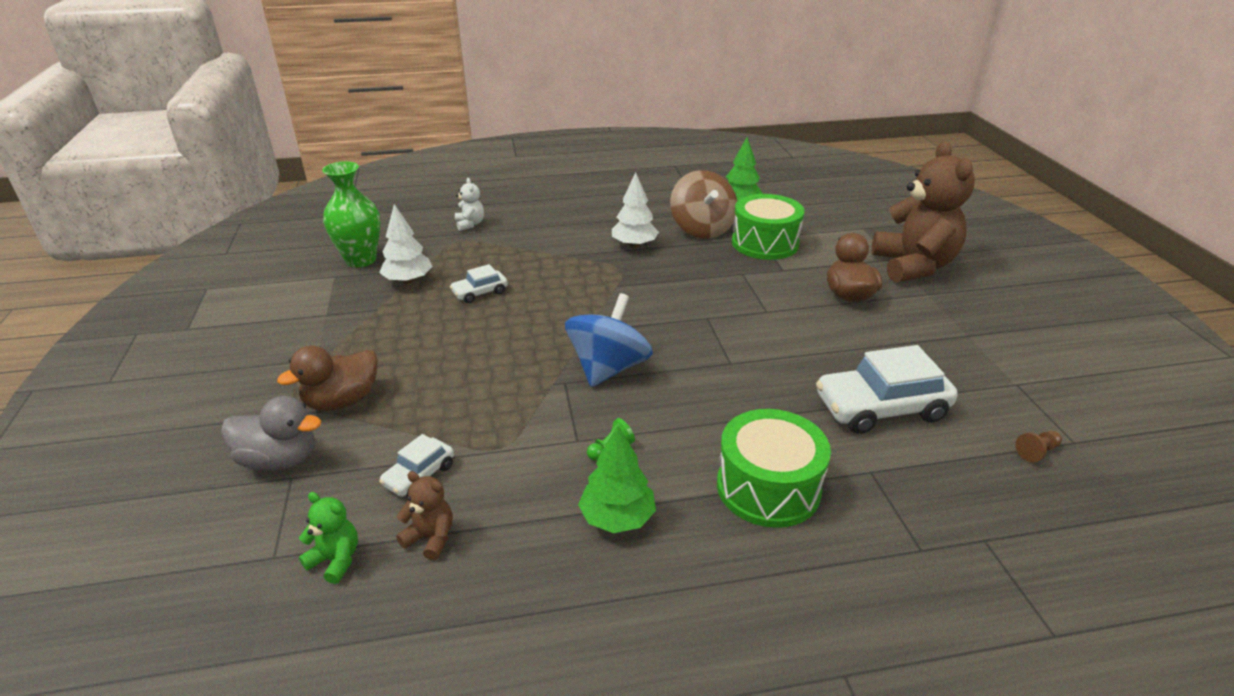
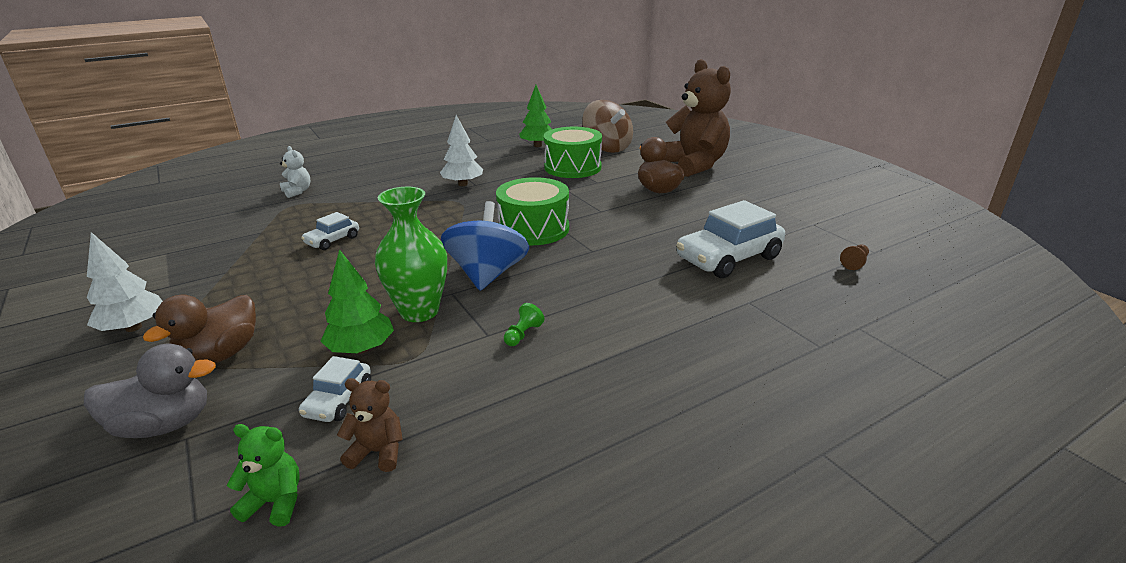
camera: 20 degrees left, 5 degrees down
green vase [322,161,380,267] -> green vase moved to [375,187,447,322]
white tree [379,204,433,284] -> white tree moved to [87,232,163,332]
green tree [578,424,656,533] -> green tree moved to [320,249,394,354]
brown spinning top [670,170,737,239] -> brown spinning top moved to [582,100,633,153]
green drum [717,409,831,528] -> green drum moved to [496,177,569,245]

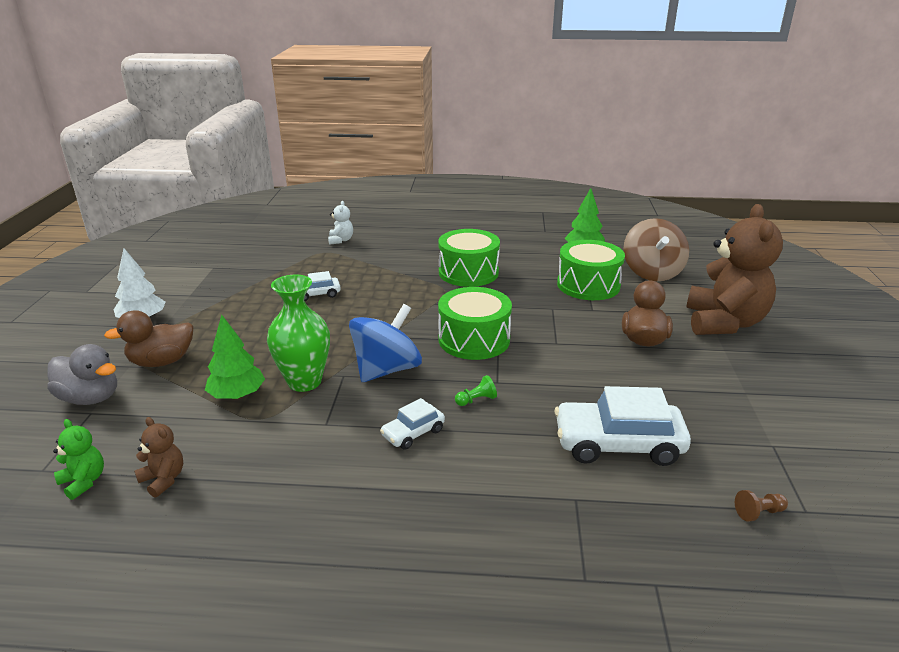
camera: 35 degrees right, 0 degrees up
white car [299,356,371,422] -> white car moved to [380,398,445,450]
white tree [440,115,483,186] -> green drum [438,229,500,287]
green pawn [504,303,544,346] -> green pawn moved to [455,375,497,406]

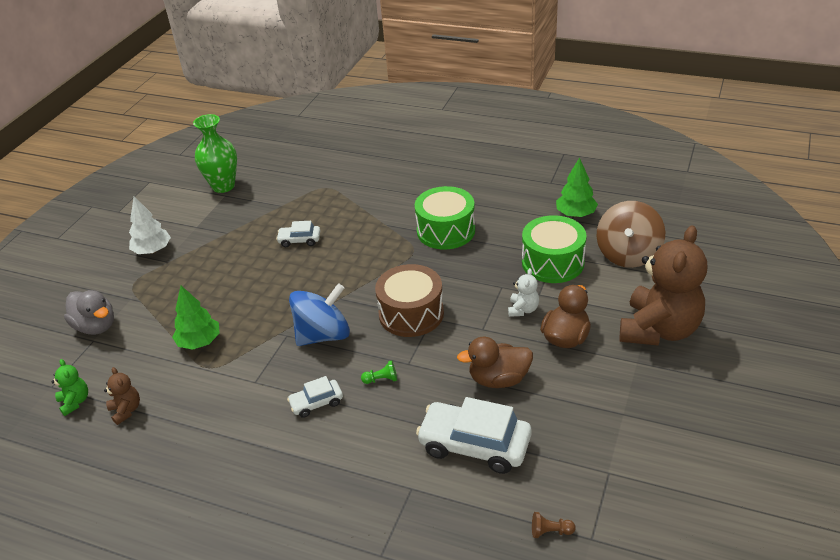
camera: 20 degrees right, 10 degrees up
brown duck [104,310,194,367] -> brown duck moved to [457,337,533,388]
green vase [267,275,330,392] -> green vase moved to [193,114,237,193]
white teddy bear [328,201,353,245] -> white teddy bear moved to [508,268,539,317]
green drum [438,287,512,360] -> brown drum [375,264,444,337]

